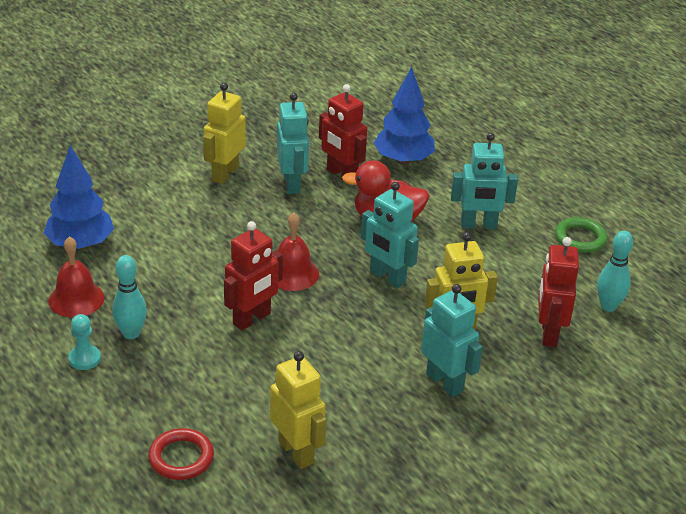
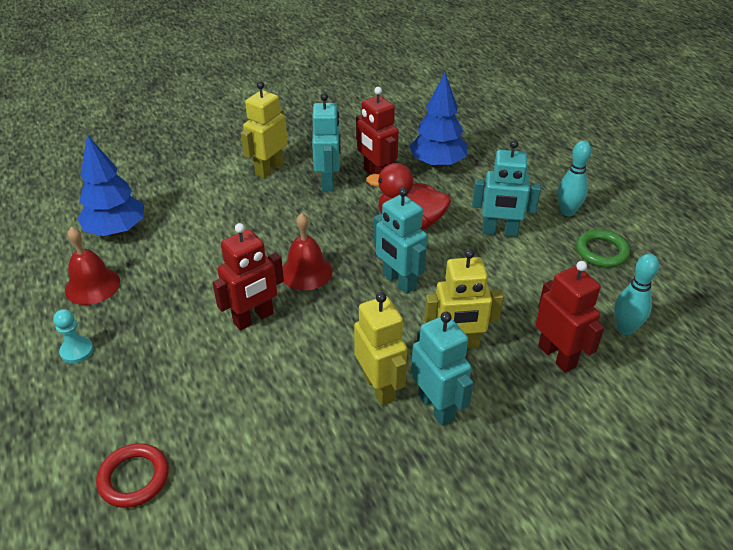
camera: 10 degrees right, 5 degrees up
turquoise bowling pin [112,255,147,339] -> turquoise bowling pin moved to [557,141,591,216]
yellow robot [270,351,326,469] -> yellow robot moved to [354,292,407,406]
red robot [538,237,579,347] -> red robot turned 135 degrees clockwise [536,261,604,373]

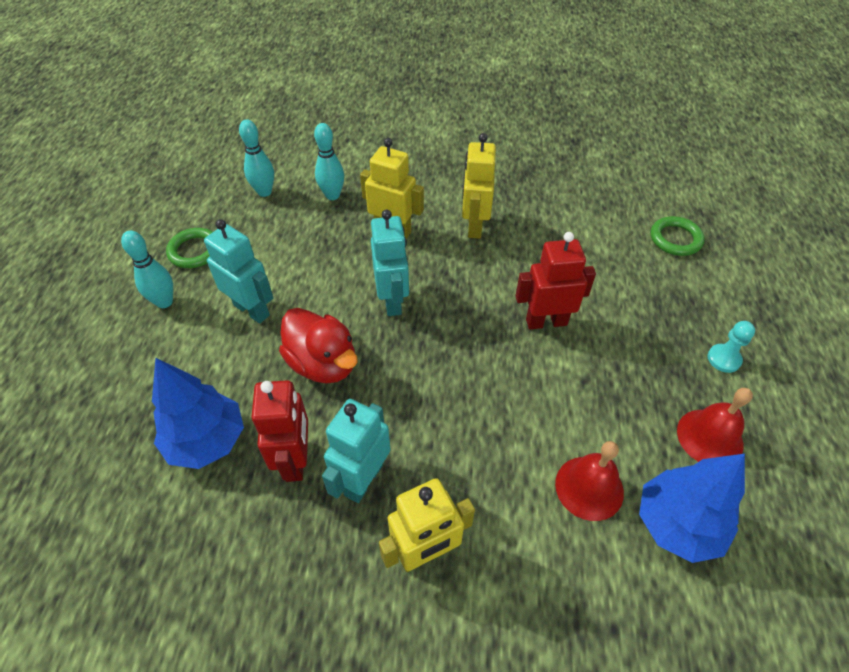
camera: 150 degrees left, 10 degrees up
red ring [96,443,169,508] -> green ring [651,216,705,256]
red bell [282,213,333,290] -> red bell moved to [555,441,624,521]
turquoise robot [411,312,473,426] -> none
red robot [536,261,604,373] -> turquoise bowling pin [314,123,344,200]

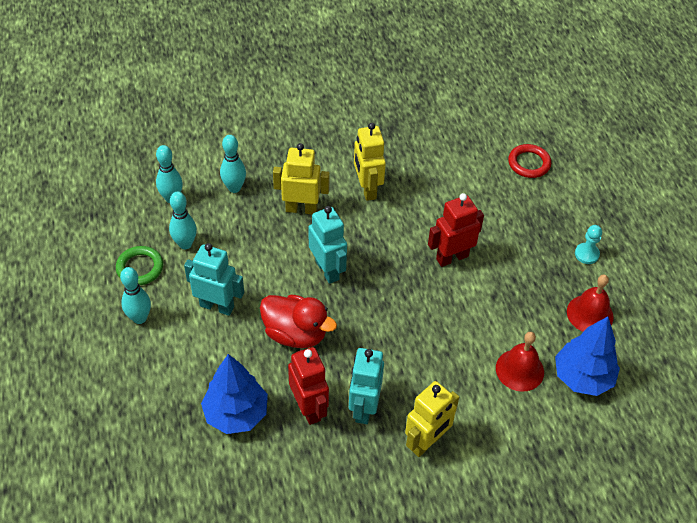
camera: 20 degrees left, 0 degrees up
green ring [651,216,705,256] -> red ring [508,144,551,178]
none -> turquoise bowling pin [169,191,197,249]

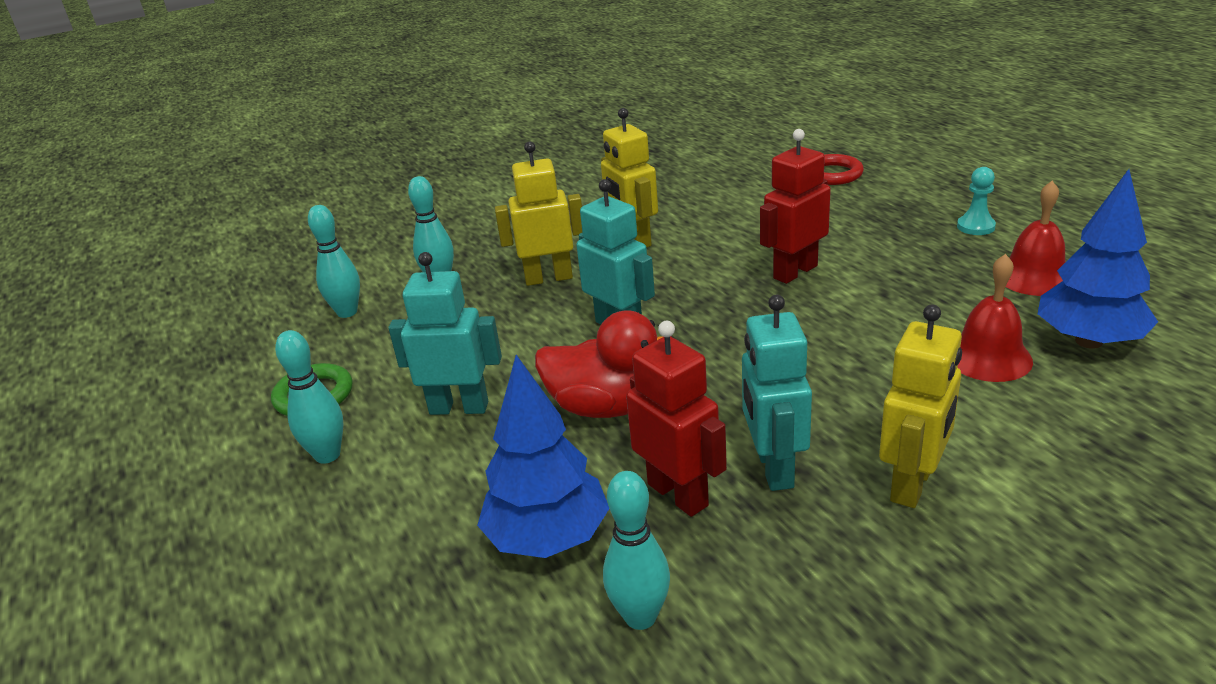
camera: 10 degrees left, 20 degrees down
turquoise bowling pin [169,191,197,249] -> turquoise bowling pin moved to [603,471,670,630]

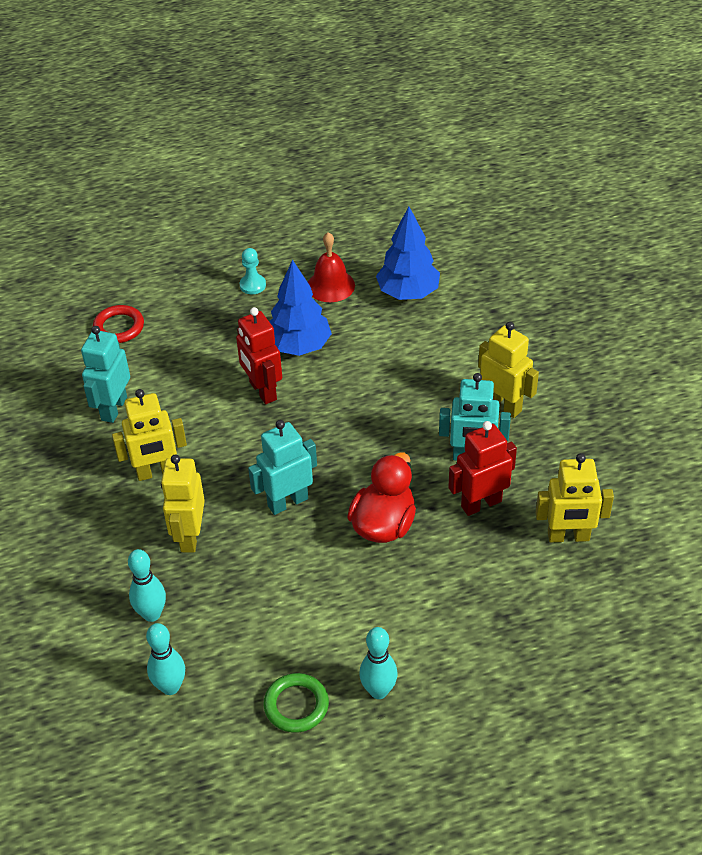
camera: 80 degrees left, 15 degrees up
turquoise robot [388,252,502,415] -> turquoise robot moved to [81,326,130,423]
blue tree [477,355,609,558] -> blue tree moved to [269,259,332,356]
turquoise bowling pin [603,471,670,630] -> yellow robot [536,453,614,542]
red bell [957,254,1033,382] -> none

